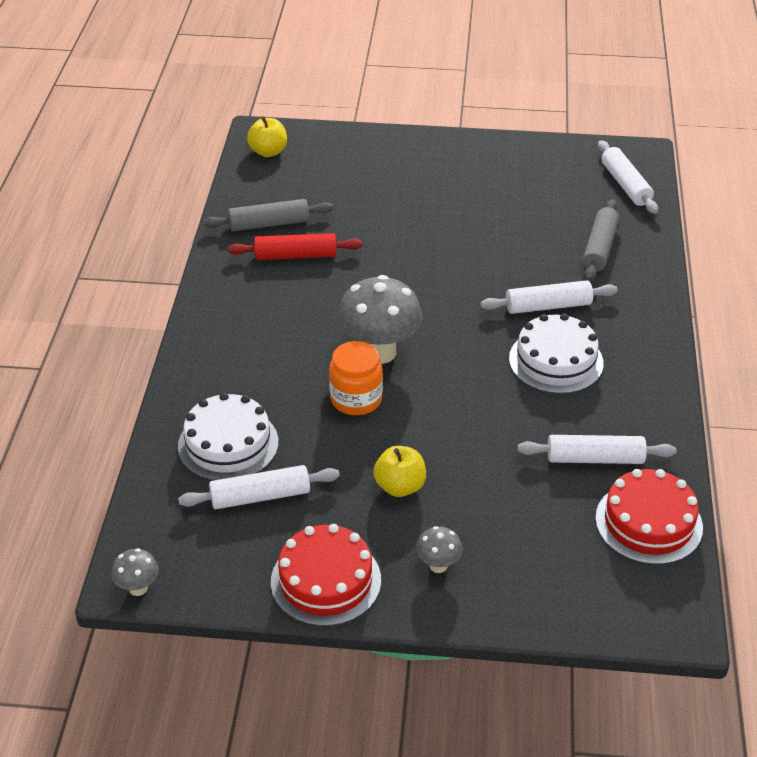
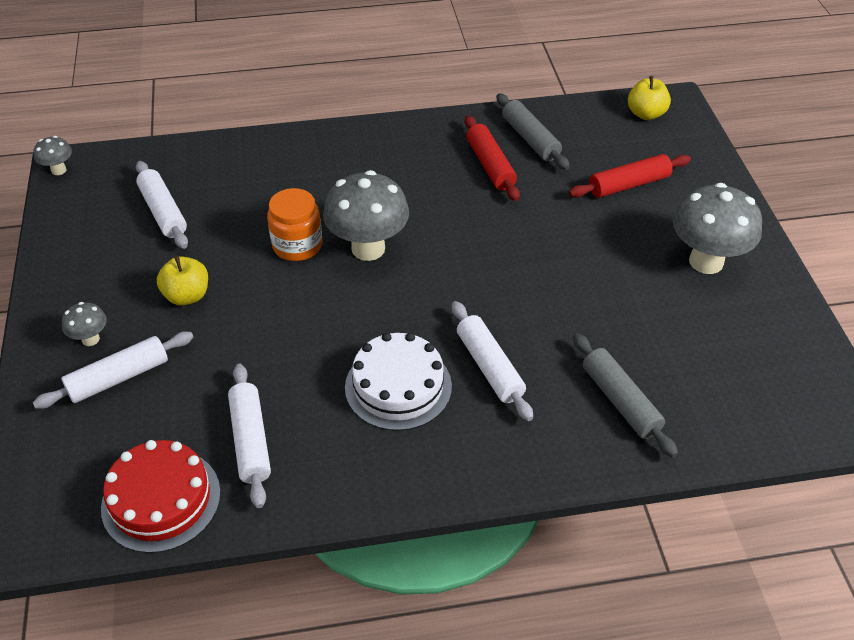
camera: 75 degrees right, 5 degrees up
white cake [178,393,279,481] -> none
red cake [271,524,381,626] -> none
grey rolling pin [582,199,619,281] -> grey rolling pin turned 60 degrees clockwise [573,333,678,458]
white rolling pin [598,140,658,214] -> white rolling pin moved to [33,332,193,409]
none -> red rolling pin [569,154,691,198]
none -> grey mushroom [673,183,762,274]

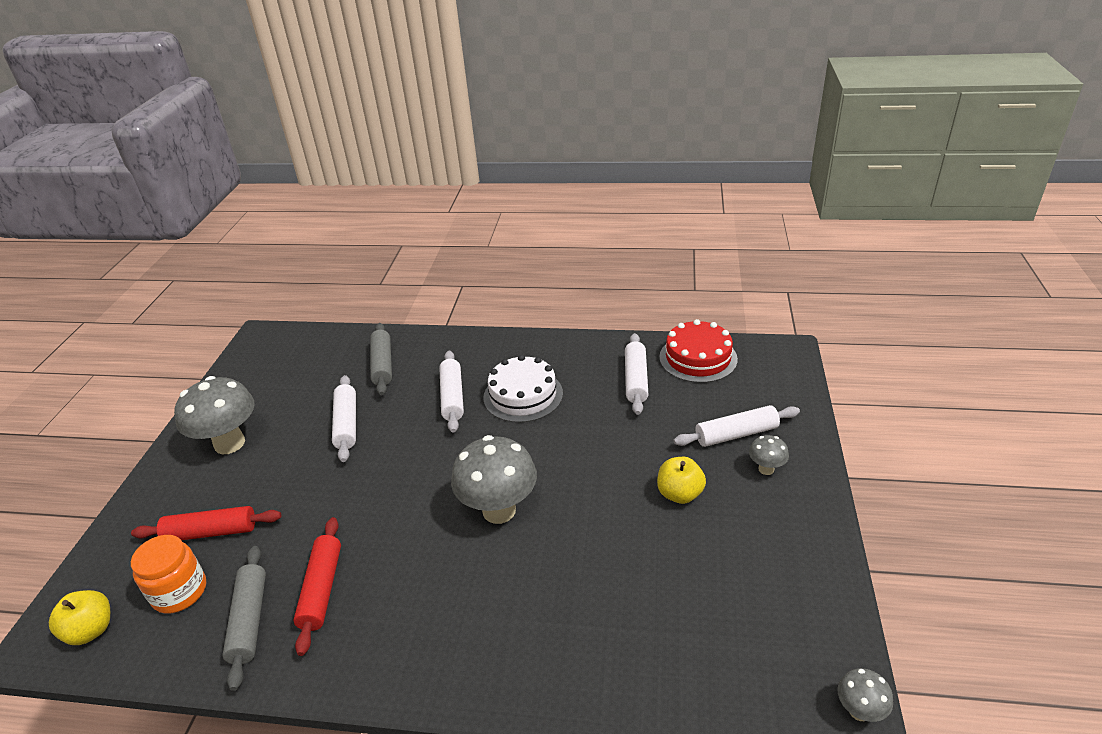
camera: 160 degrees left, 10 degrees down
white rolling pin [136,161,188,249] -> white rolling pin moved to [332,375,356,462]
orange jar [267,188,322,261] -> orange jar moved to [131,535,206,614]

